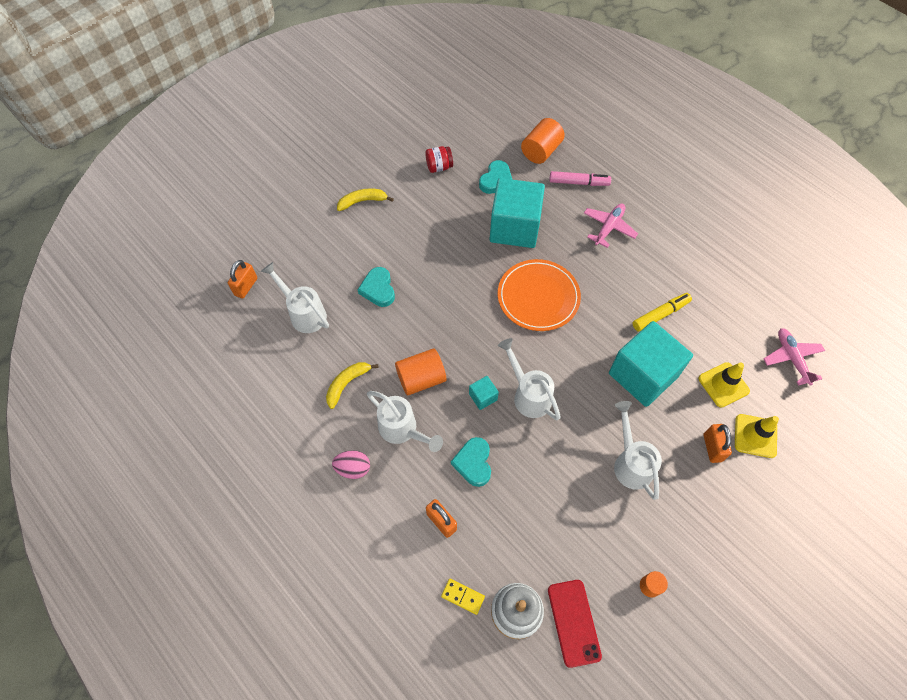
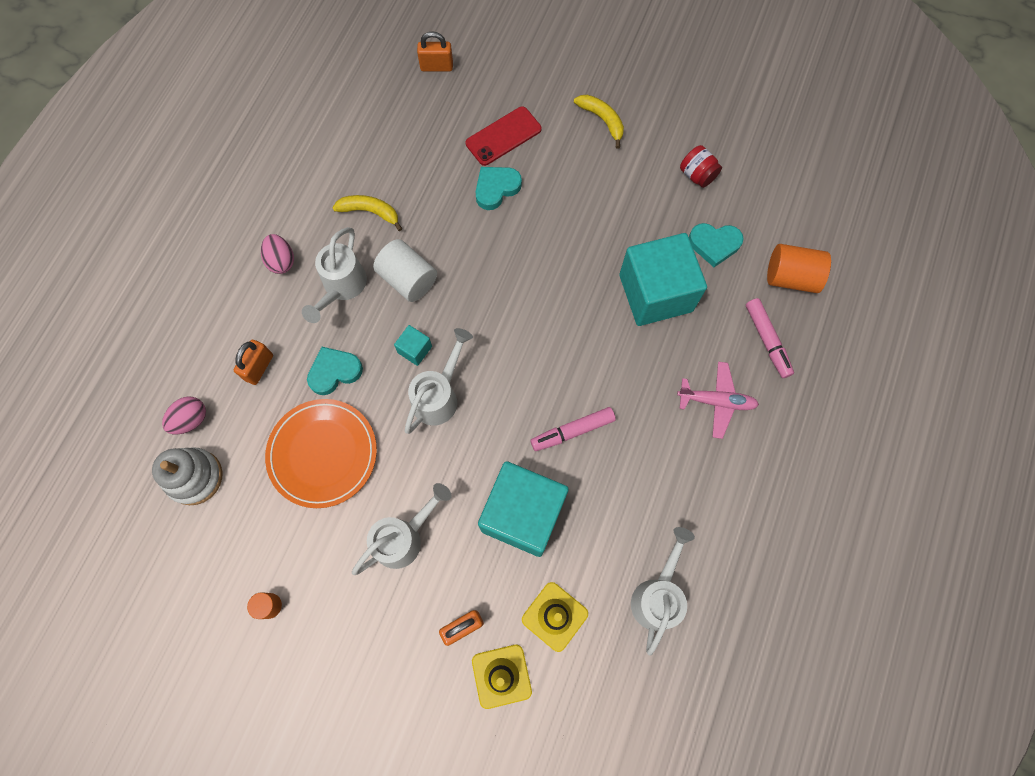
camera: 65 degrees right, 10 degrees up
white watering can [261,262,329,333] -> white watering can moved to [631,527,695,656]
orange cylinder [395,348,446,395] -> white cylinder [373,239,437,302]
yellow domino [441,579,485,615] -> pink egg [162,396,206,435]
orange plate [498,259,581,331] -> orange plate moved to [265,399,377,508]
red phone [548,580,602,668] -> red phone moved to [465,106,541,166]
yellow marker [632,293,692,331] -> none
pink plane [764,328,825,386] -> none
none -> pink marker [530,407,616,451]

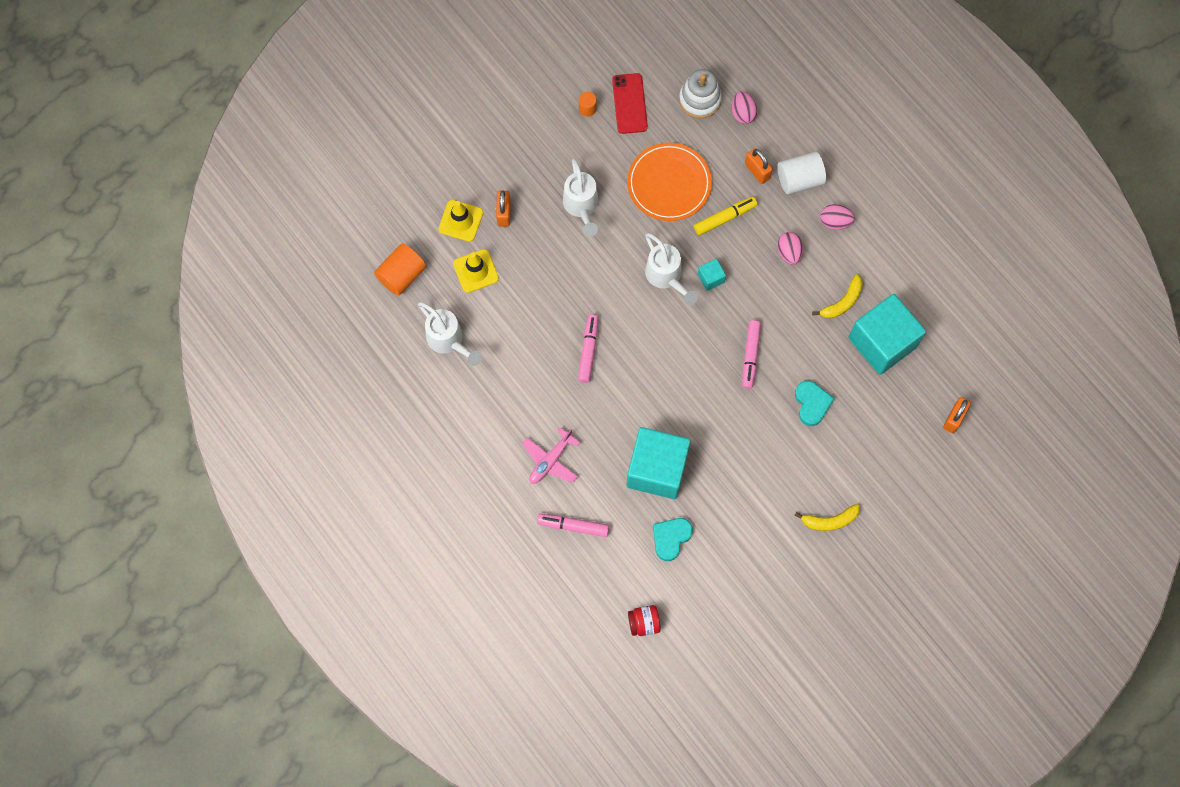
camera: 120 degrees right, 0 degrees up
white watering can [302,227,367,323] -> pink egg [777,232,804,265]
turquoise heart [307,347,363,395] -> yellow marker [694,197,758,235]
white cylinder [373,239,437,302] -> white cylinder moved to [777,151,826,194]
red phone [465,106,541,166] -> red phone moved to [612,73,648,134]
turquoise cube [478,461,569,557] -> turquoise cube moved to [849,294,926,375]
red jar [680,145,722,188] -> red jar moved to [628,605,661,636]
orange cylinder [767,244,831,293] -> orange cylinder moved to [374,243,426,296]
none -> pink marker [742,320,761,389]

